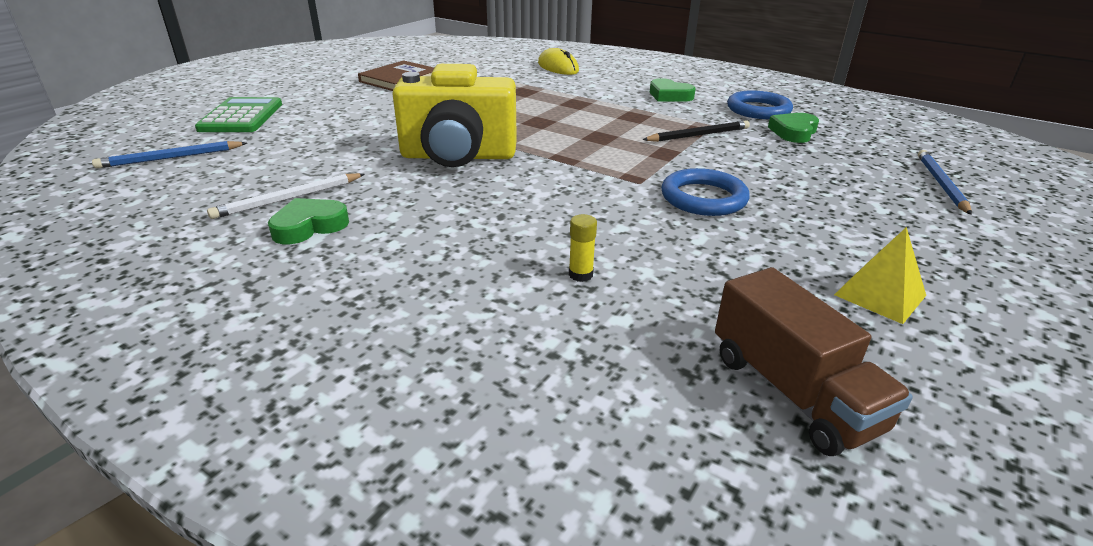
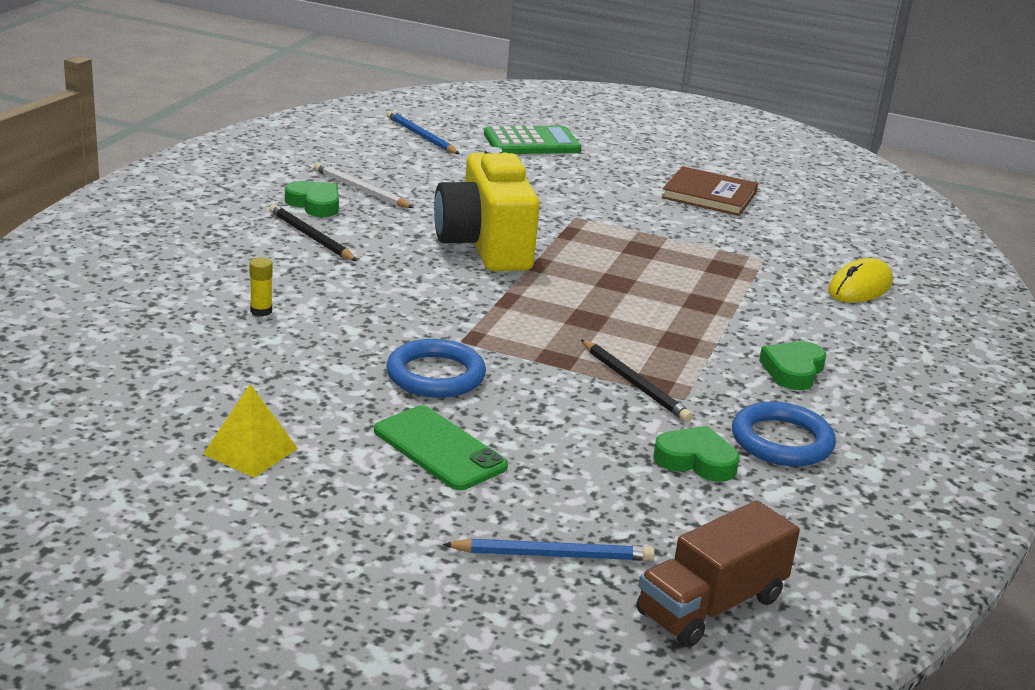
camera: 75 degrees right, 5 degrees down
brown truck [715,267,913,456] -> brown truck moved to [636,500,800,648]
none -> black pencil [269,204,357,261]
none -> green phone [374,406,508,490]

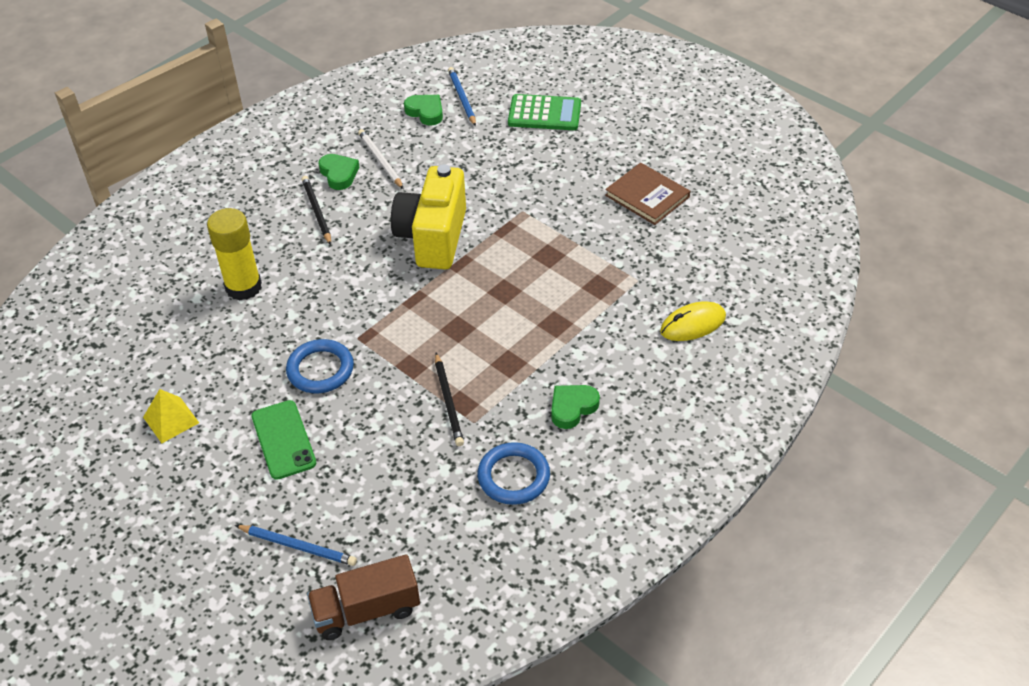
camera: 25 degrees right, 20 degrees up
yellow glue stick [250,258,273,316] -> yellow glue stick [207,208,262,300], size x2.46
green heart [653,426,739,482] -> green heart moved to [404,95,443,126]

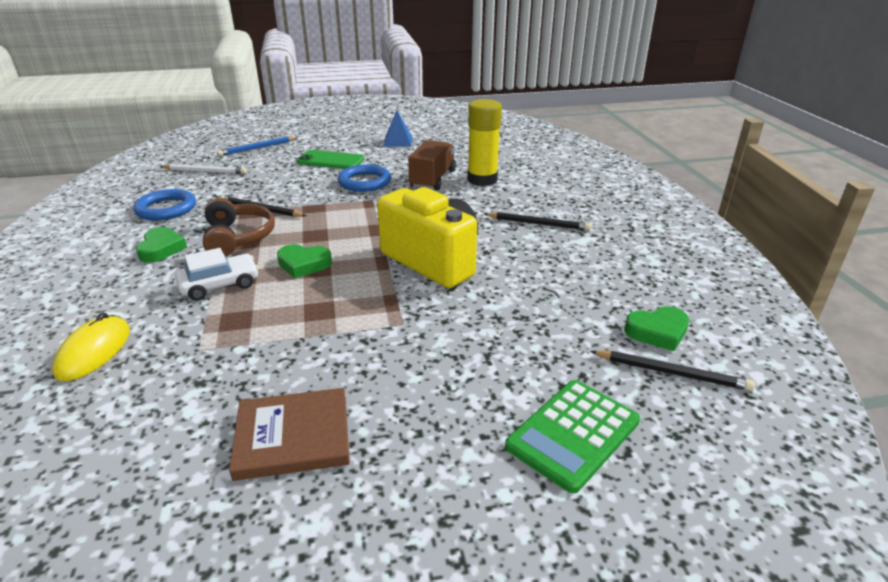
camera: 125 degrees right, 15 degrees down
yellow pyramid [143,389,199,443] -> blue pyramid [384,110,412,147]
brown truck [307,554,420,640] -> brown truck moved to [408,140,456,190]
green heart [318,154,359,190] -> green heart moved to [277,244,332,278]
white pencil [358,129,403,189] -> white pencil moved to [160,164,247,174]
blue pencil [448,67,476,126] -> black pencil [590,350,755,391]
none -> white car [175,248,259,301]
none -> brown headphones [203,198,275,256]

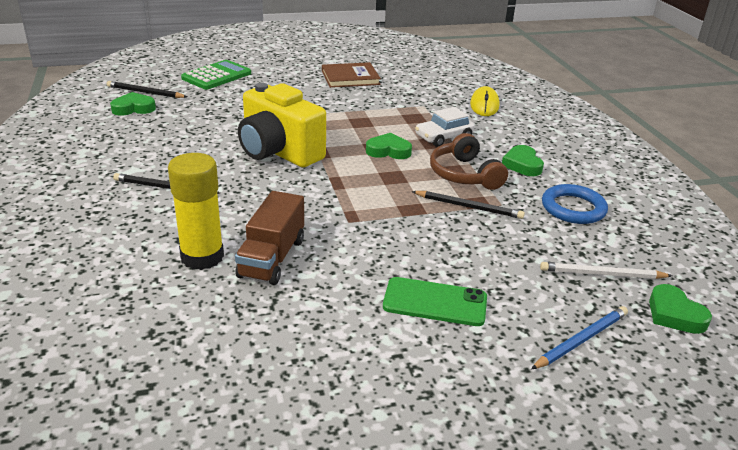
camera: 175 degrees right, 0 degrees up
blue ring [338,164,391,192] -> none
blue pyramid [384,110,412,147] -> none
none -> green heart [649,284,712,334]

